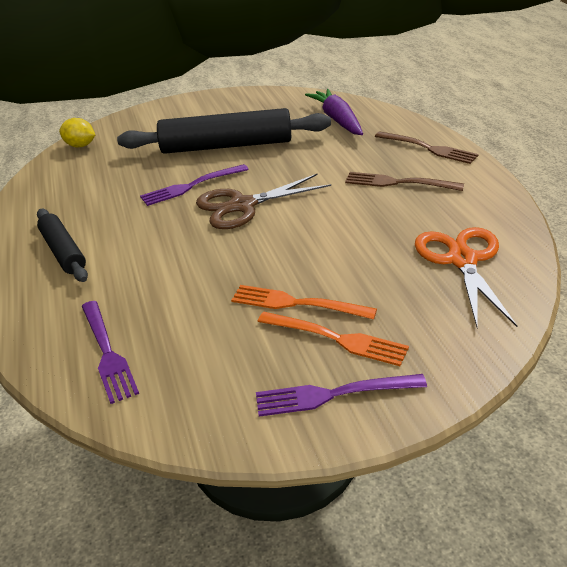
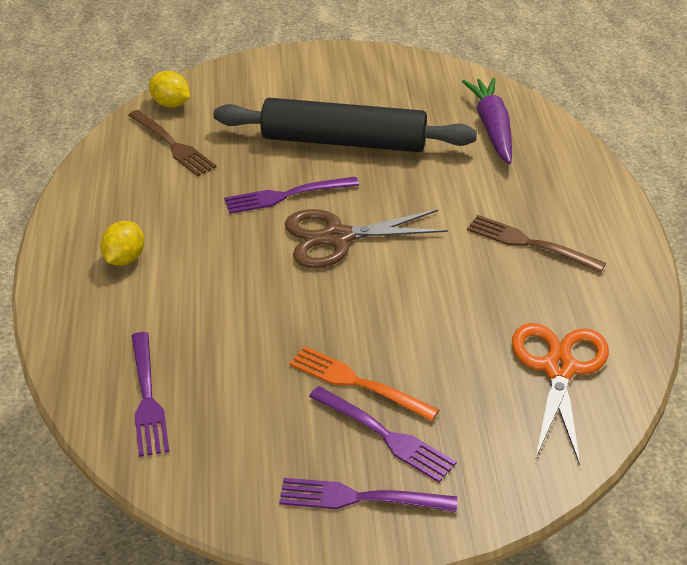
camera: 10 degrees right, 5 degrees up
black rolling pin [37,208,88,282] -> yellow lemon [100,221,144,266]
orange fork [257,312,409,366] -> purple fork [309,386,457,482]
brown fork [375,131,479,164] -> brown fork moved to [128,110,217,176]

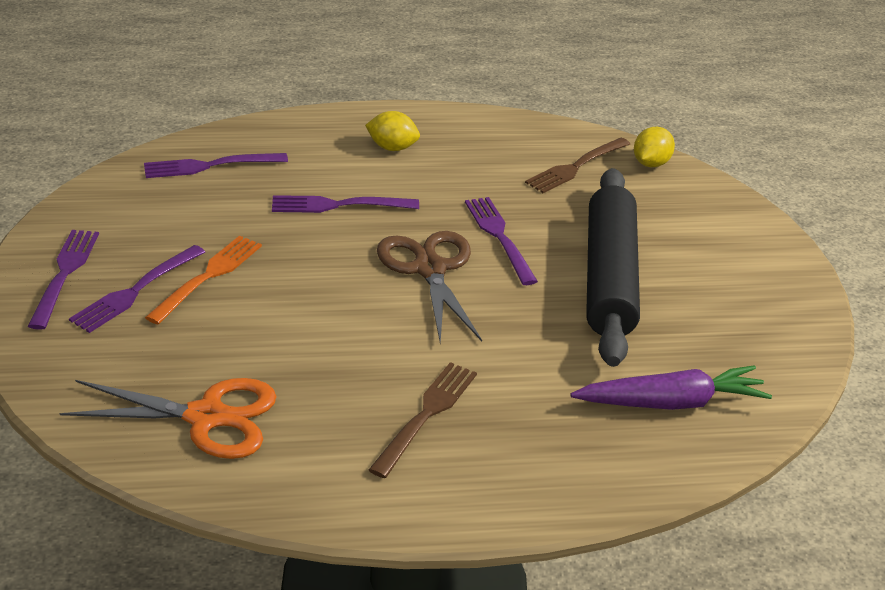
camera: 85 degrees right, 5 degrees down
none -> purple fork [272,195,419,213]

